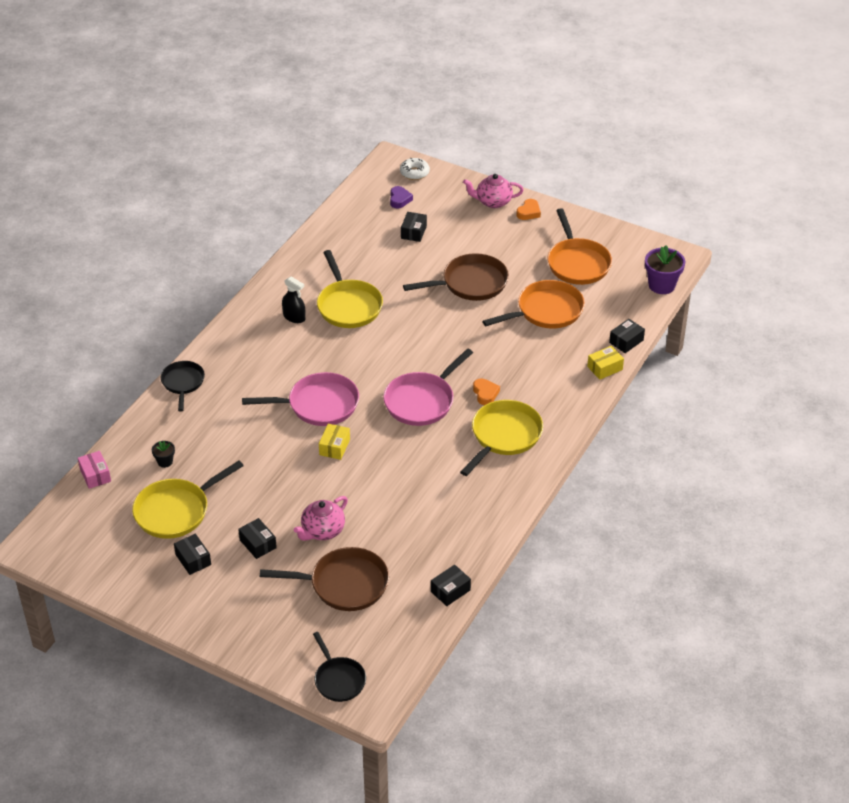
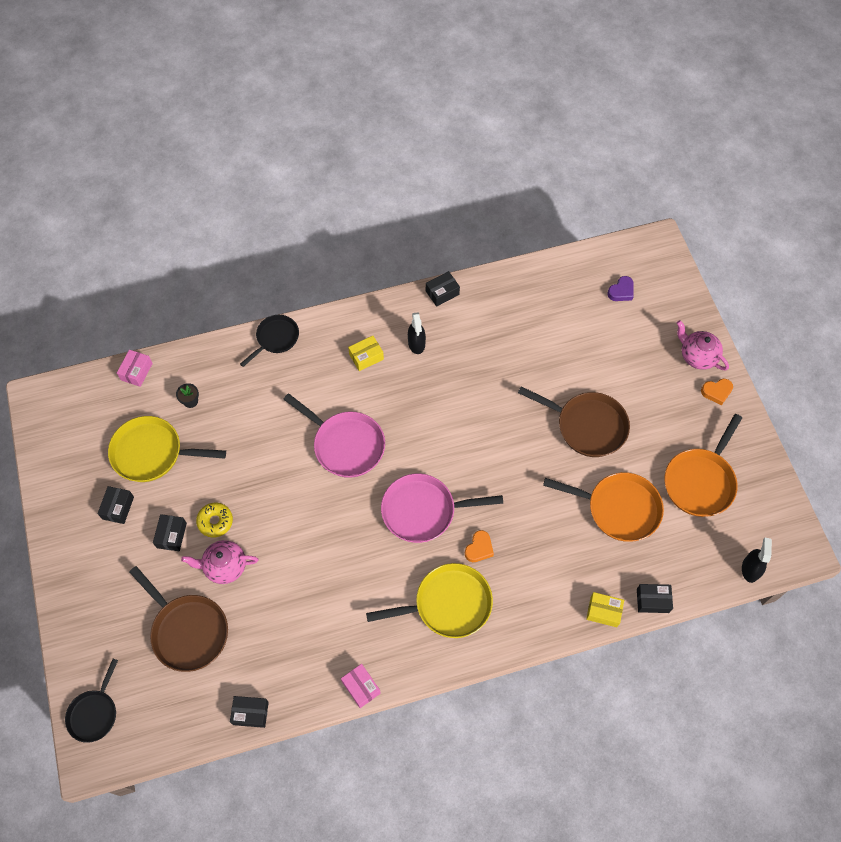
camera: 45 degrees right, 20 degrees up
yellow pan [317,250,383,328] -> none
yellow box [319,424,350,460] -> yellow box moved to [348,336,384,371]
white donut [400,158,430,180] -> none
black box [401,212,427,242] -> black box moved to [426,271,460,307]
purple flower pot [645,245,685,294] -> black spray bottle [742,538,772,583]
none -> yellow donut [196,503,233,538]
none -> pink box [341,664,381,708]

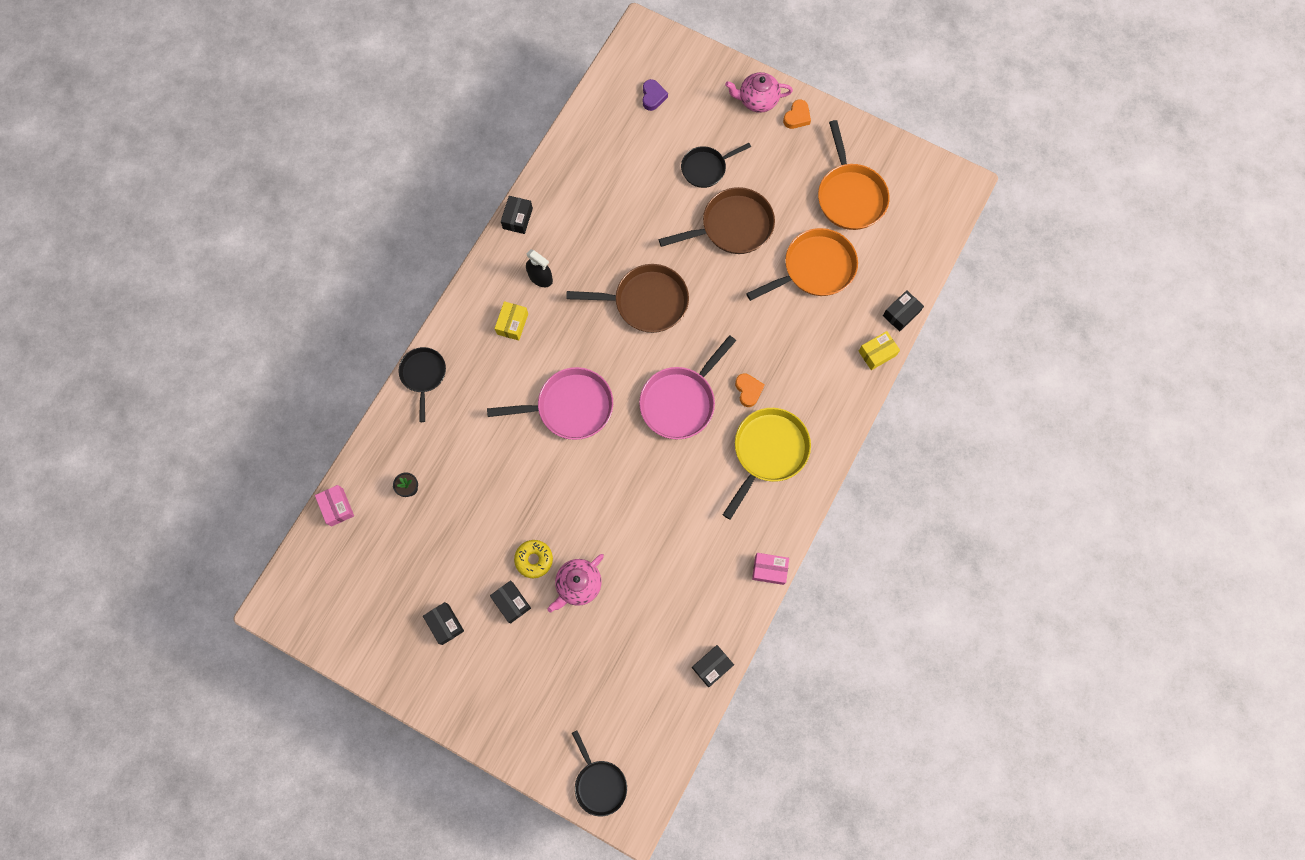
camera: 45 degrees left, 10 degrees up
yellow pan [108,416,226,482] -> none
brown pan [129,566,228,672] -> brown pan moved to [566,264,689,333]
black spray bottle [742,538,772,583] -> none
none -> black pan [681,143,751,188]

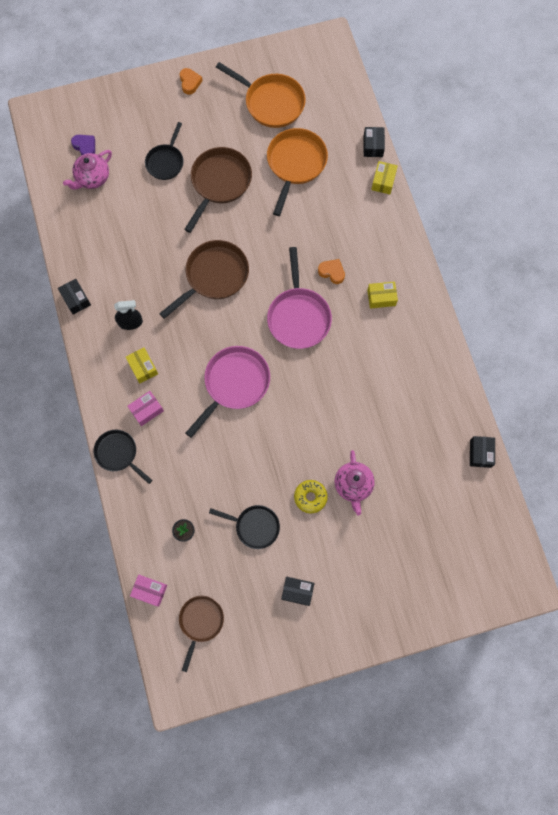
camera: 45 degrees left, 0 degrees up
black box [490,580,531,623] -> none
black pan [572,731,627,817] -> black pan moved to [209,505,280,549]
yellow pan [723,408,811,520] -> yellow box [367,281,398,309]
pink teapot [725,72,793,113] -> pink teapot moved to [63,150,112,190]
pink box [752,553,789,585] -> pink box moved to [127,391,164,426]
none -> brown pan [179,596,224,672]

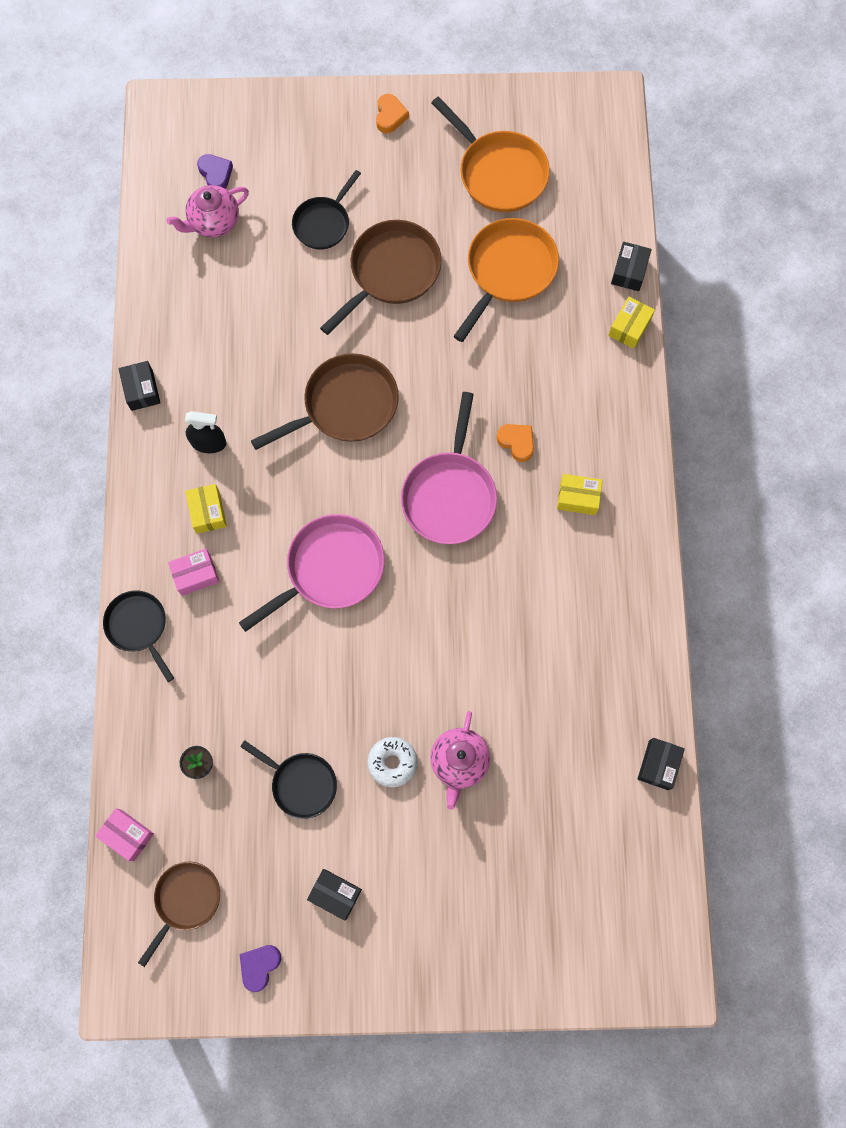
camera: 15 degrees right, 0 degrees up
yellow donut [294,480,328,513] -> white donut [368,737,417,787]
none -> purple heart [240,945,281,992]

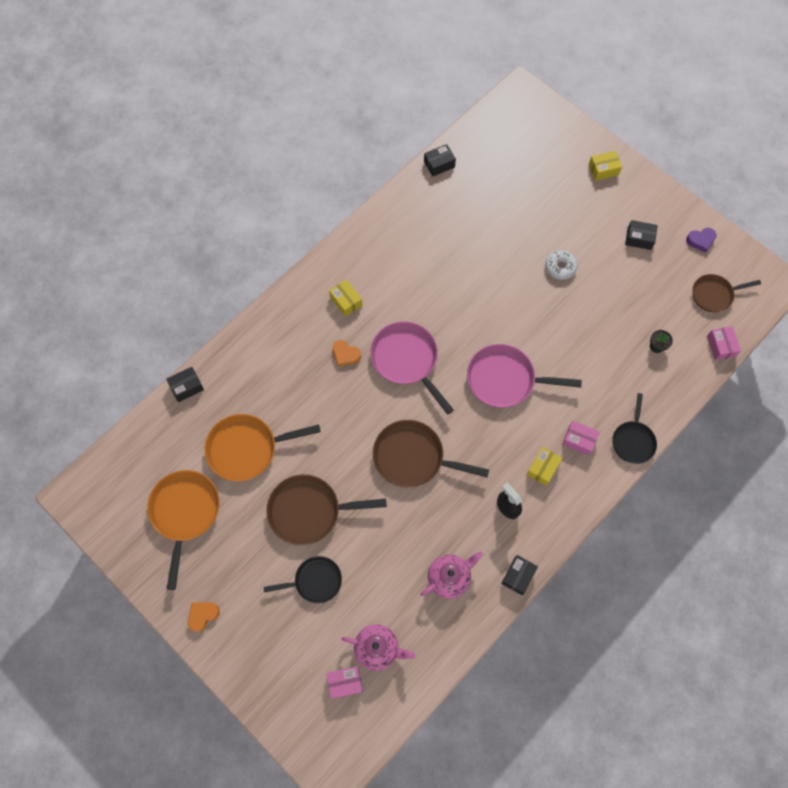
camera: 135 degrees left, 5 degrees down
purple heart [197,154,233,189] -> pink box [326,666,363,699]
black pan [240,740,337,819] -> none
black box [307,869,362,921] -> black box turned 60 degrees counterclockwise [625,220,658,250]
pink pan [401,392,497,544] -> pink pan turned 90 degrees counterclockwise [370,321,454,415]
pink teapot [430,711,490,810] -> pink teapot moved to [420,551,483,599]
orange heart [496,424,534,462] -> orange heart turned 60 degrees counterclockwise [333,340,361,367]
yellow box [608,297,655,349] -> yellow box moved to [589,151,622,181]

